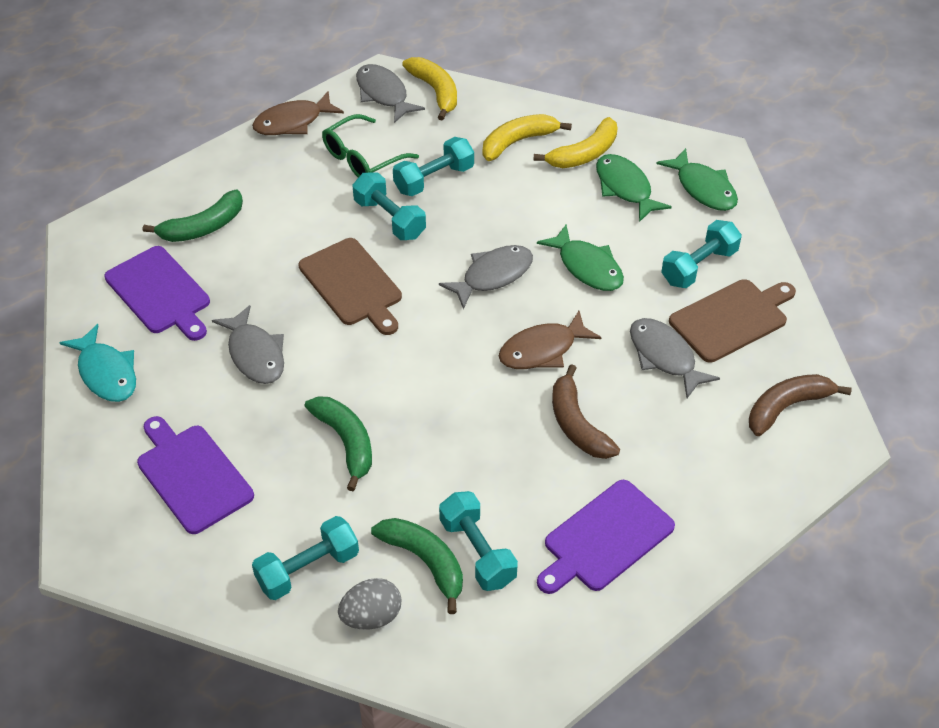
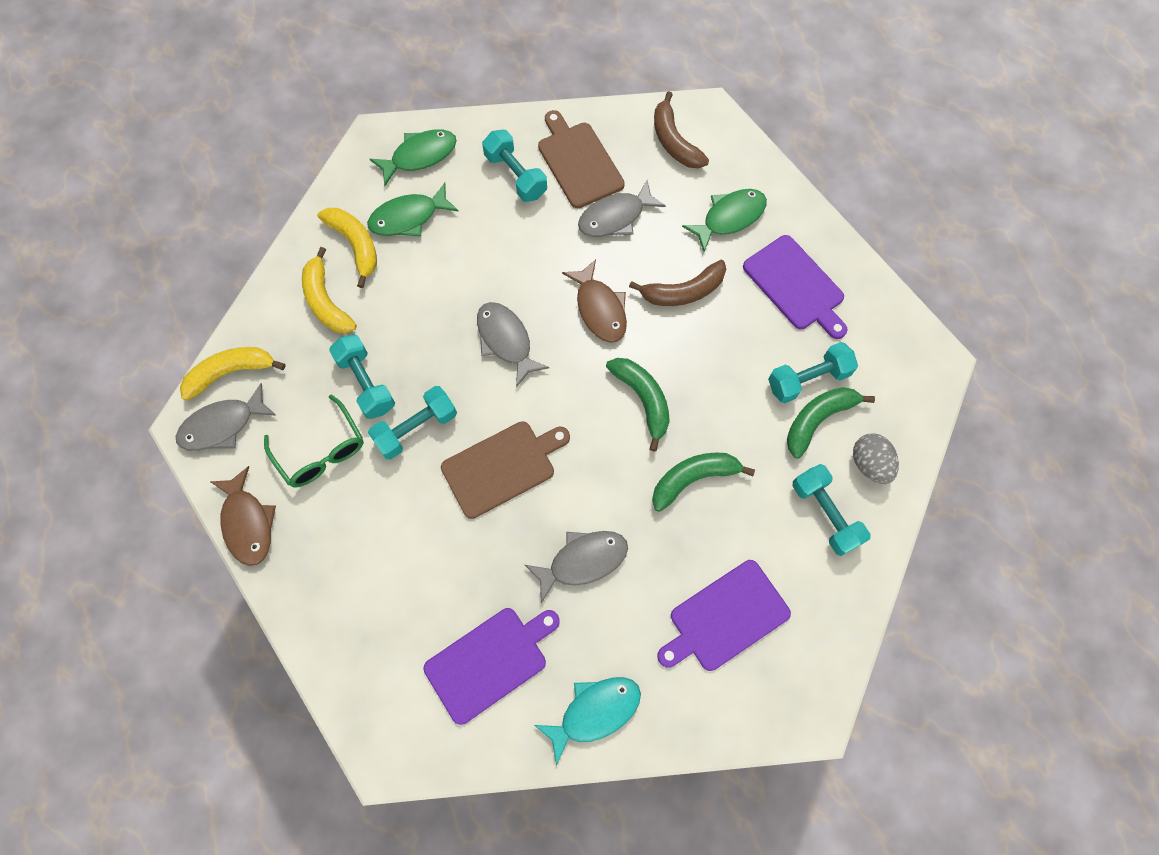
camera: 85 degrees left, 20 degrees up
green banana [143,190,243,242] -> green banana moved to [606,358,670,452]
green fish [537,225,624,291] -> green fish moved to [682,189,767,252]

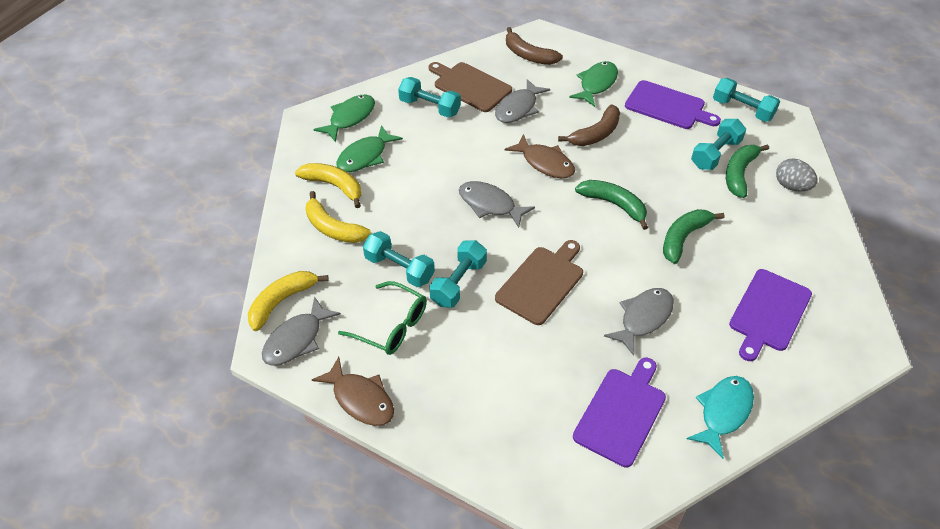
camera: 25 degrees left, 20 degrees down
turquoise dumbbell [793,464,871,556] -> turquoise dumbbell moved to [713,78,780,122]

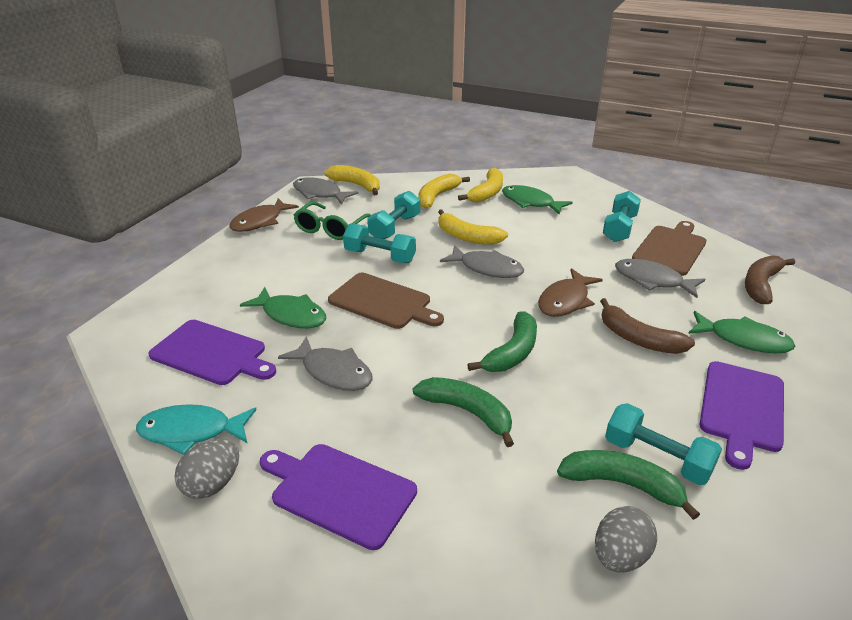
camera: 85 degrees right, 15 degrees down
green fish [313,95,375,142] -> green fish moved to [240,287,327,328]
grey fish [459,181,535,228] -> grey fish turned 90 degrees clockwise [440,245,524,278]
turquoise fish [687,376,754,459] -> turquoise fish turned 150 degrees clockwise [136,404,257,455]
turquoise dumbbell [713,78,780,122] -> none
none -> grey egg [175,439,239,499]
none -> yellow banana [438,209,508,245]

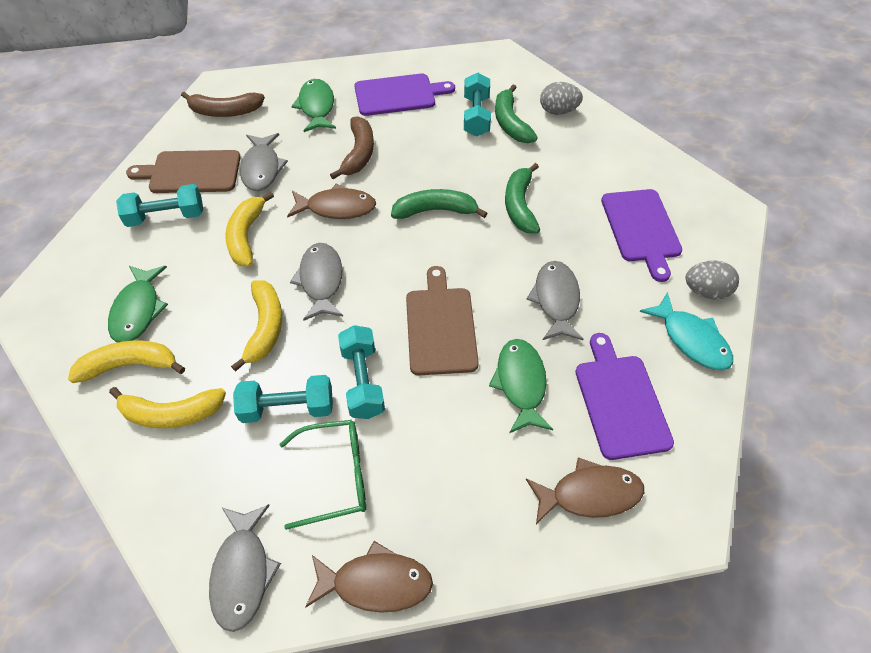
camera: 125 degrees left, 20 degrees up
yellow banana [324,165,380,195] -> yellow banana moved to [225,192,274,267]
none -> brown fish [526,457,644,524]

